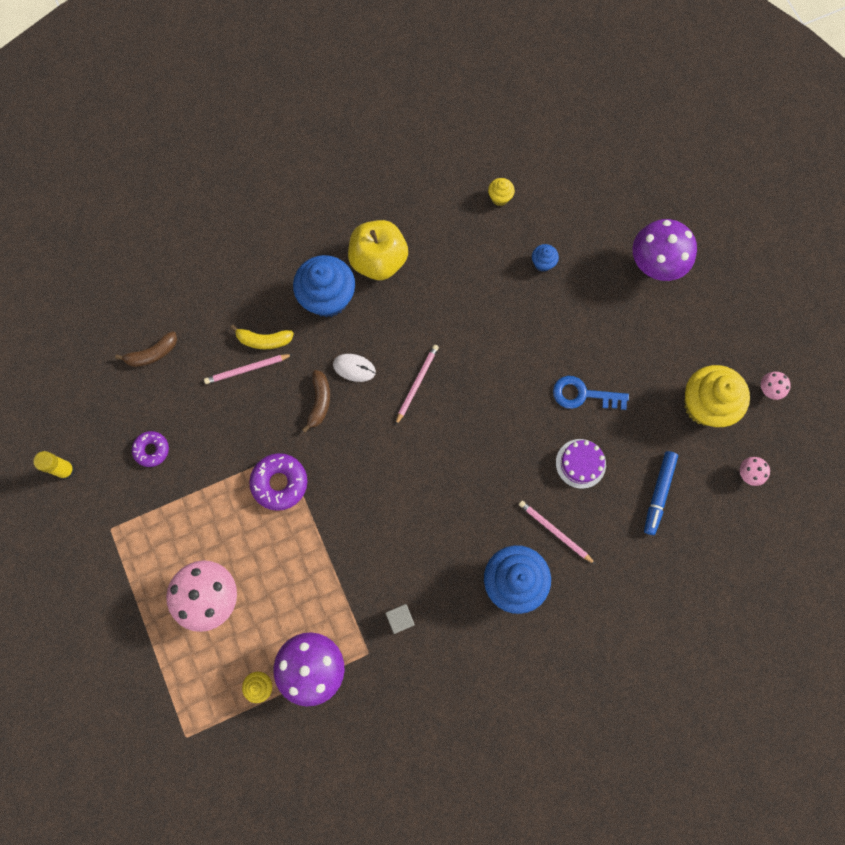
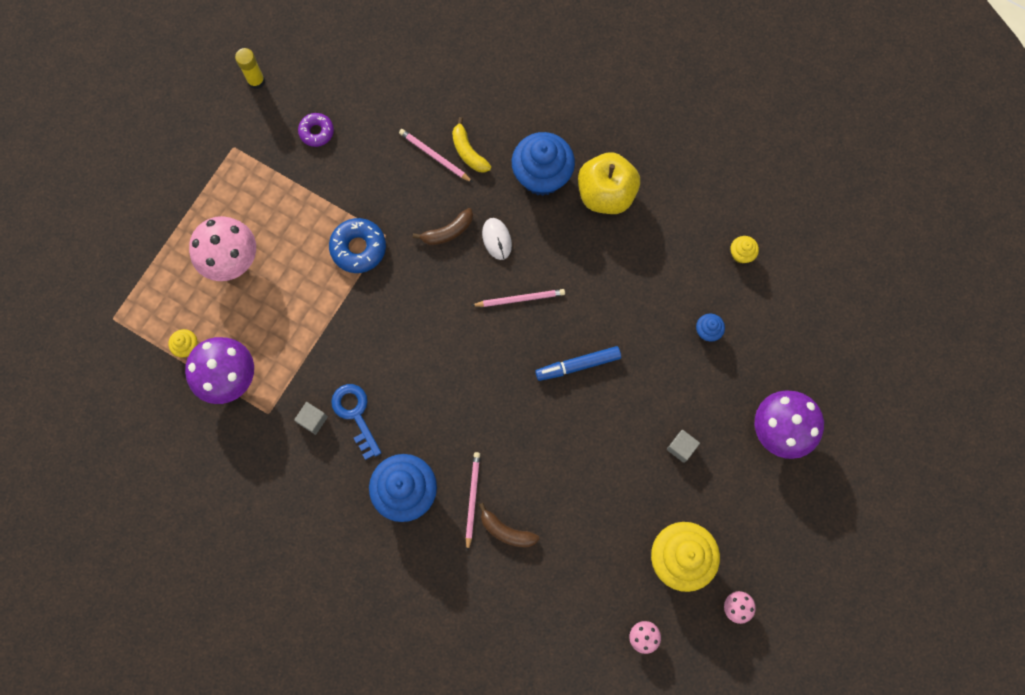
camera: 55 degrees right, 0 degrees up
brown banana [115,331,177,367] -> brown banana moved to [479,503,540,547]
purple donut [249,453,307,511] -> blue donut [329,218,386,273]
blue key [553,376,629,410] -> blue key moved to [331,384,381,460]
purple cake [556,439,606,489] -> none
blue marker [644,451,678,535] -> blue marker moved to [535,346,621,381]
none -> grey cube [666,430,700,463]

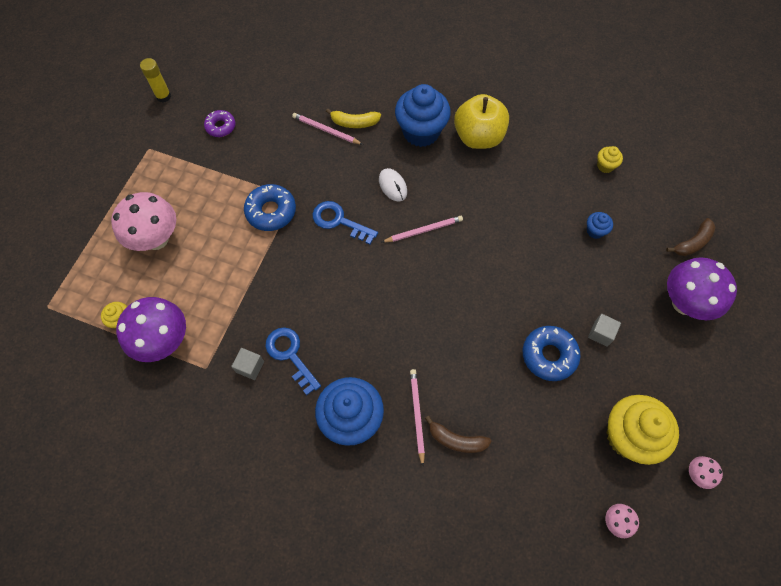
camera: 10 degrees left, 10 degrees down
brown banana [413,208,473,245] -> brown banana moved to [666,218,716,256]
yellow banana [452,117,491,173] -> yellow banana turned 45 degrees counterclockwise [326,108,381,128]
blue marker [535,346,621,381] -> none
none -> blue key [313,201,378,245]
none -> blue donut [523,326,581,381]

